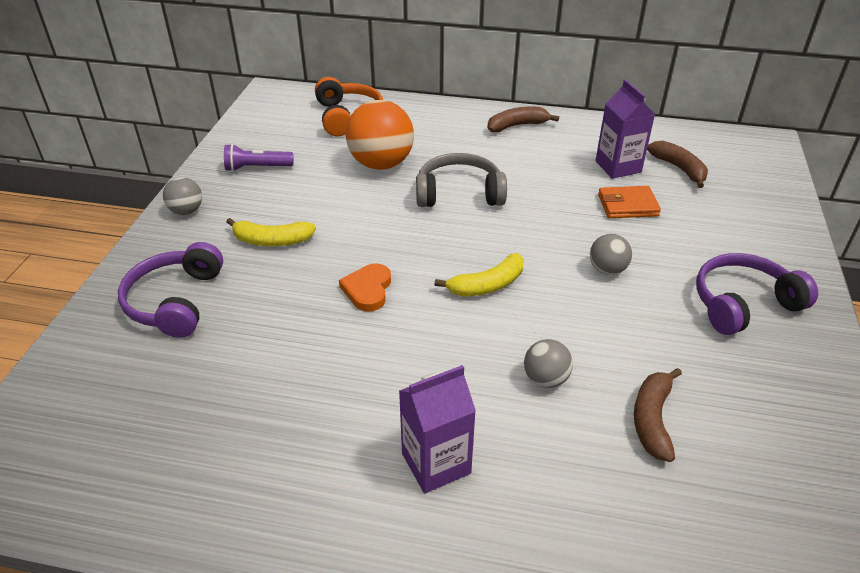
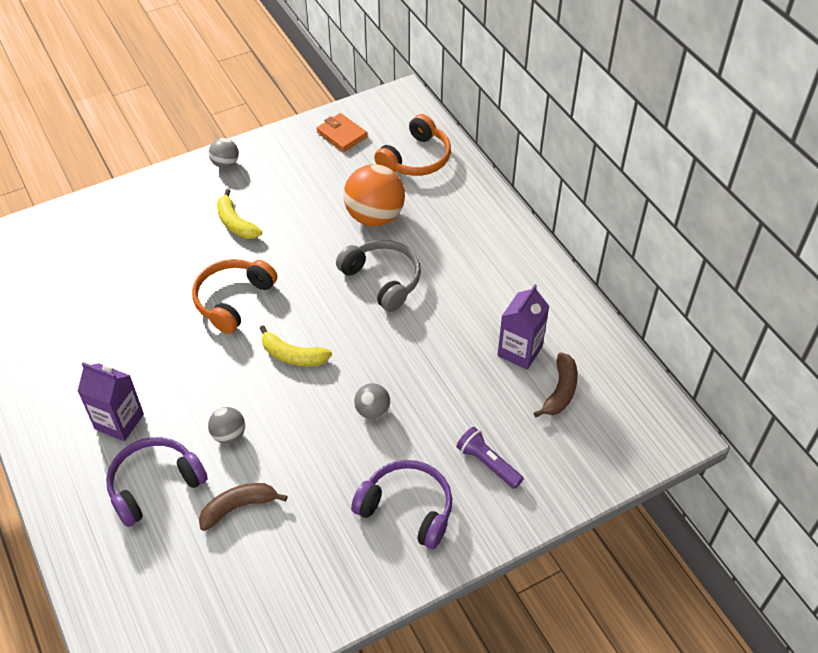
camera: 50 degrees right, 10 degrees up
purple headphones [118,242,223,338] -> purple headphones moved to [106,437,208,527]
purple flashlight [224,144,293,172] -> purple flashlight moved to [456,427,524,489]
orange heart [339,263,391,311] -> orange headphones [192,259,277,334]
brown banana [487,106,559,132] -> none
orange wallet [598,186,661,218] -> orange wallet moved to [317,113,367,152]

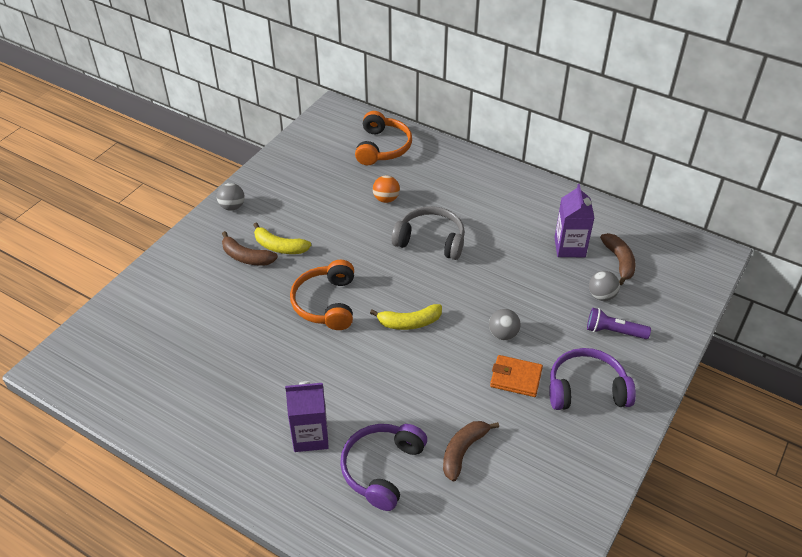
camera: 30 degrees left, 5 degrees down
grey ball [208,407,245,444] -> grey ball moved to [589,271,620,301]
orange wallet [317,113,367,152] -> orange wallet moved to [490,355,543,397]
orange ball [343,164,405,226] -> orange ball [373,175,400,203], size x0.51
none -> brown banana [222,231,278,266]

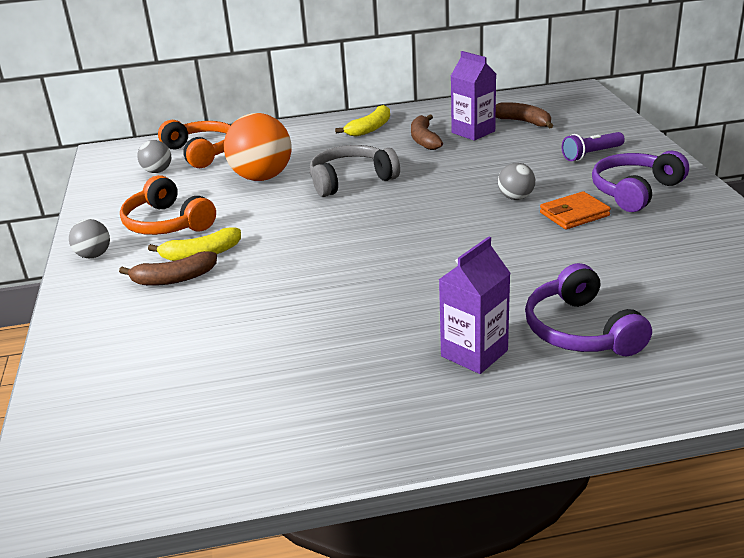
camera: 40 degrees left, 15 degrees down
orange headphones [290,260,354,330] -> orange headphones moved to [120,175,216,235]
yellow banana [370,304,442,330] -> yellow banana moved to [335,105,390,137]
orange ball [373,175,400,203] -> orange ball [224,113,291,181], size x1.96
brown banana [443,421,499,481] -> brown banana moved to [411,114,443,150]
grey ball [589,271,620,301] -> grey ball moved to [137,140,171,173]

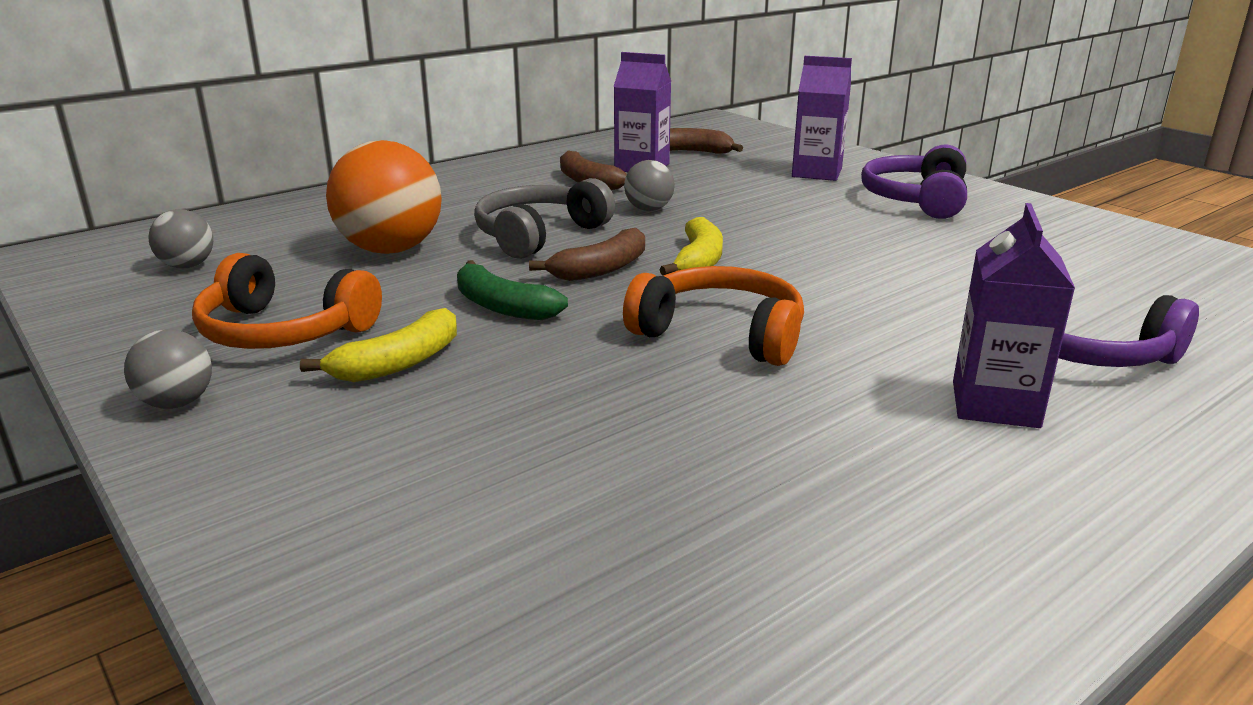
camera: 30 degrees left, 5 degrees down
brown banana [119,251,217,286] -> brown banana moved to [529,228,645,281]
orange headphones [158,120,231,168] -> orange headphones moved to [623,266,804,366]
yellow banana [335,105,390,137] -> yellow banana moved to [659,217,723,275]
grey ball [498,163,535,200] -> grey ball moved to [624,160,675,211]
orange wallet [540,191,611,229] -> none
purple flashlight [562,132,625,161] -> purple carton [792,56,852,181]
none -> green banana [457,260,568,320]

